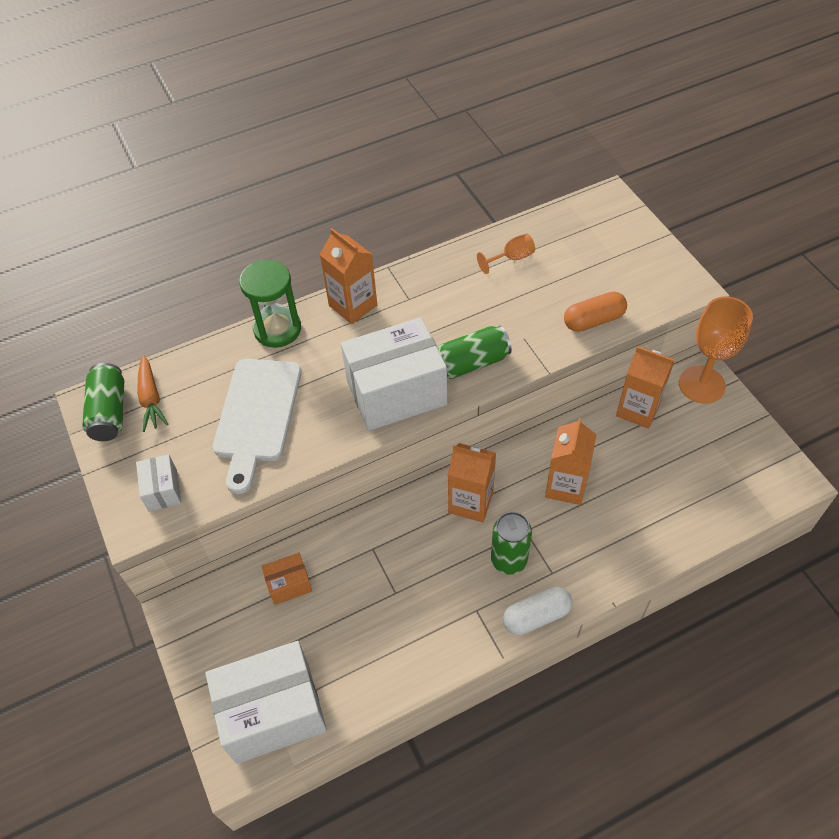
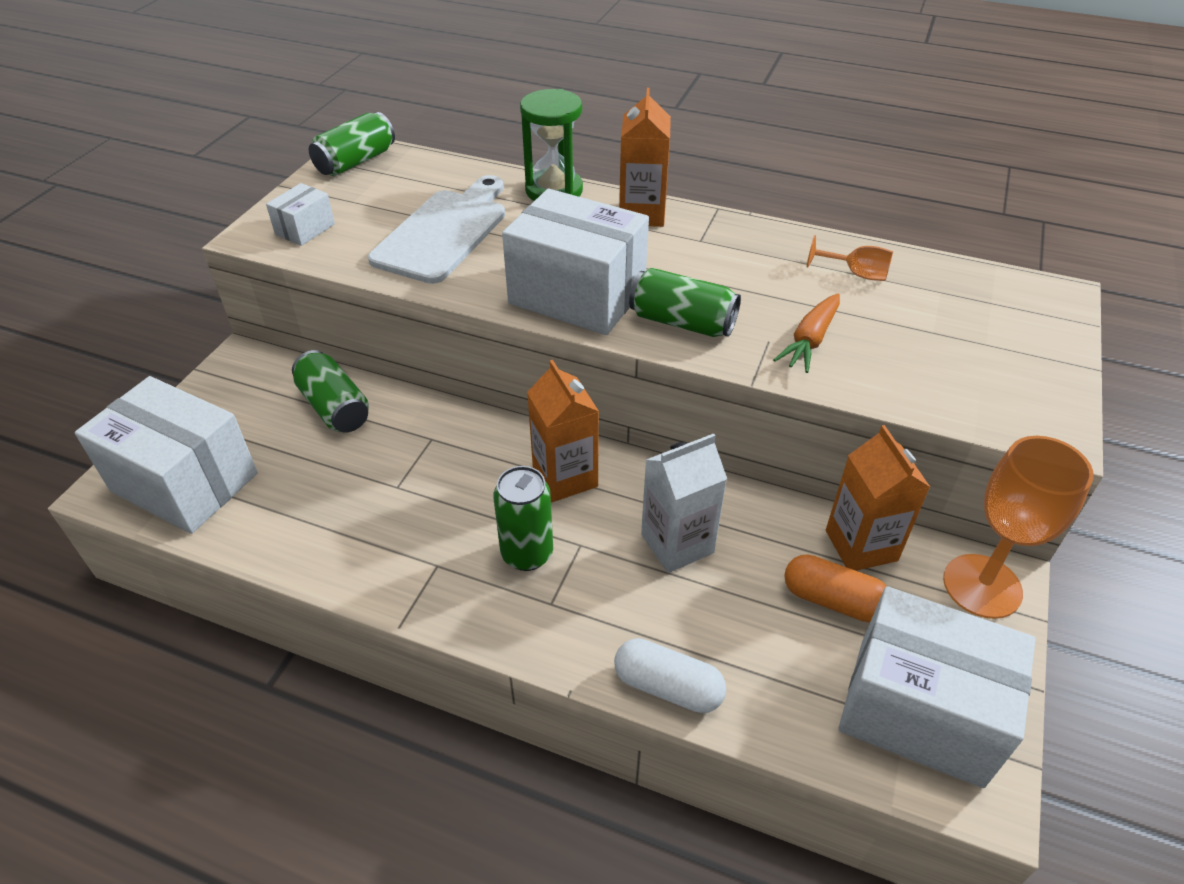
camera: 45 degrees right, 10 degrees down
orange carrot [137,355,169,432] -> orange carrot moved to [773,293,840,373]
white cutting board [213,359,302,494] -> white cutting board turned 150 degrees clockwise [368,175,505,284]
orange box [261,553,312,605] -> green can [292,350,369,433]
white capsule [503,587,572,635] -> white capsule moved to [614,638,726,713]
orange carton [545,418,597,505] -> white carton [641,434,727,573]
orange capsule [564,292,627,332] -> orange capsule moved to [784,554,887,622]
none -> white box [838,586,1036,788]

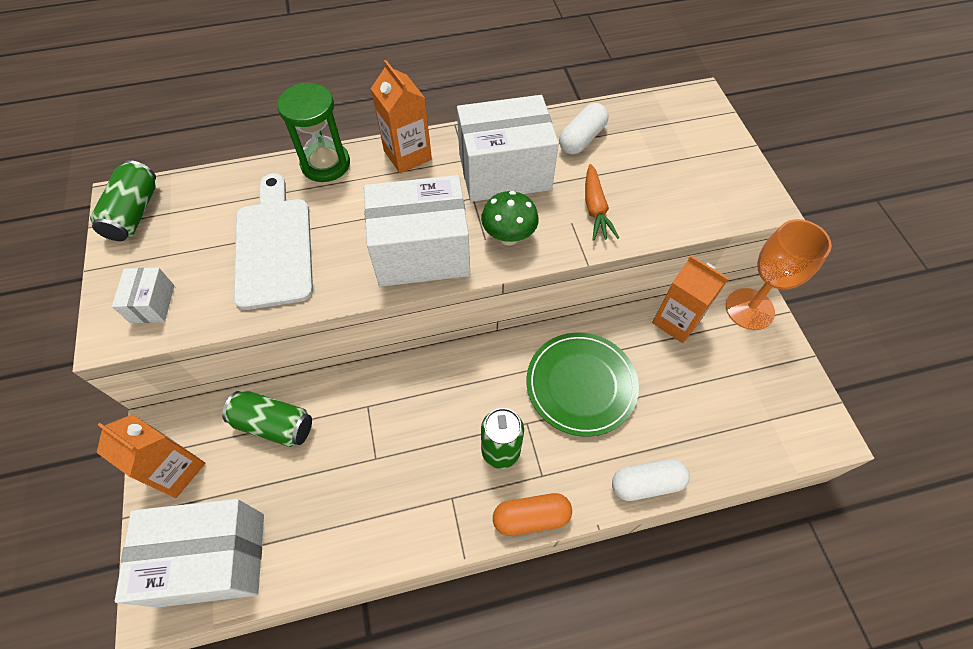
camera: 35 degrees left, 15 degrees up
orange carton [527,360,599,502] -> orange carton moved to [97,414,205,498]
green can [629,268,741,337] -> green mushroom [481,191,539,245]
white carton [641,434,727,573] -> green plate [527,332,639,437]
orange capsule [784,554,887,622] -> orange capsule moved to [493,493,572,536]
orange goblet [807,235,893,281] -> white capsule [559,103,608,154]
white box [838,586,1036,788] -> white box moved to [457,95,559,202]

